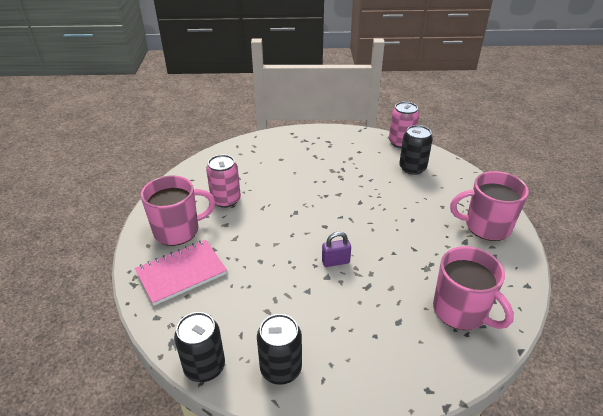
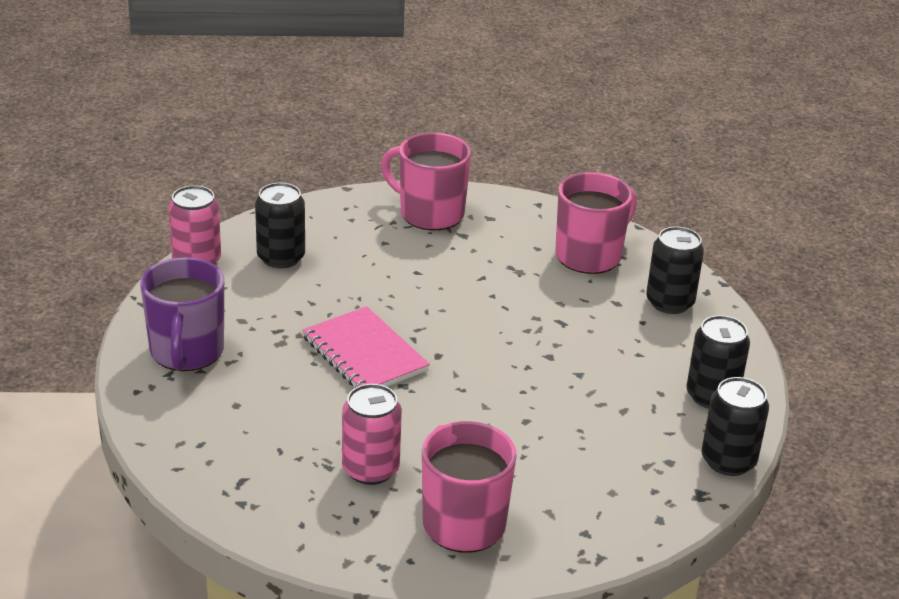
camera: 95 degrees left, 5 degrees down
pink notebook [135,240,227,306] -> pink notebook moved to [302,306,430,388]
purple padlock [322,232,351,267] -> none
pink mug [450,171,529,241] -> pink mug turned 120 degrees clockwise [381,133,471,230]
none -> purple mug [140,257,224,371]
none -> black can [646,227,704,314]

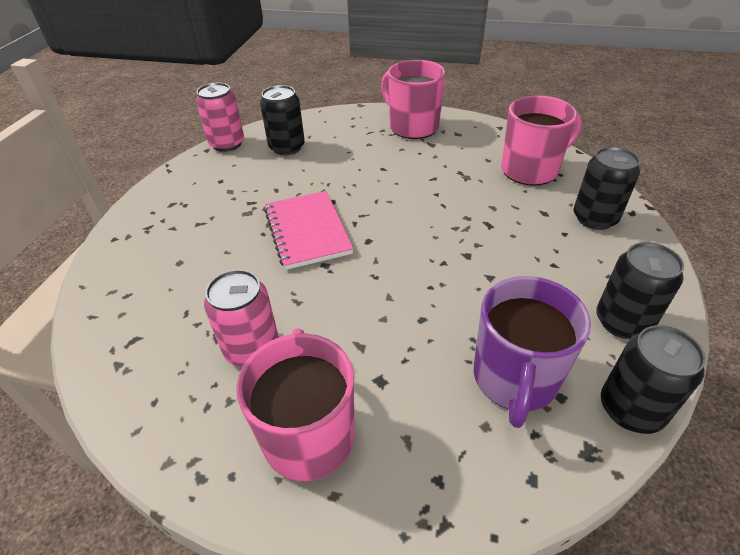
camera: 20 degrees right, 10 degrees up
purple mug [140,257,224,371] -> purple mug moved to [474,276,591,428]

